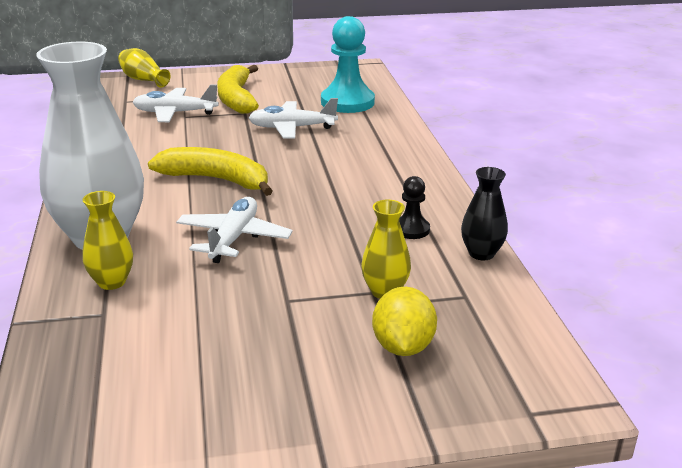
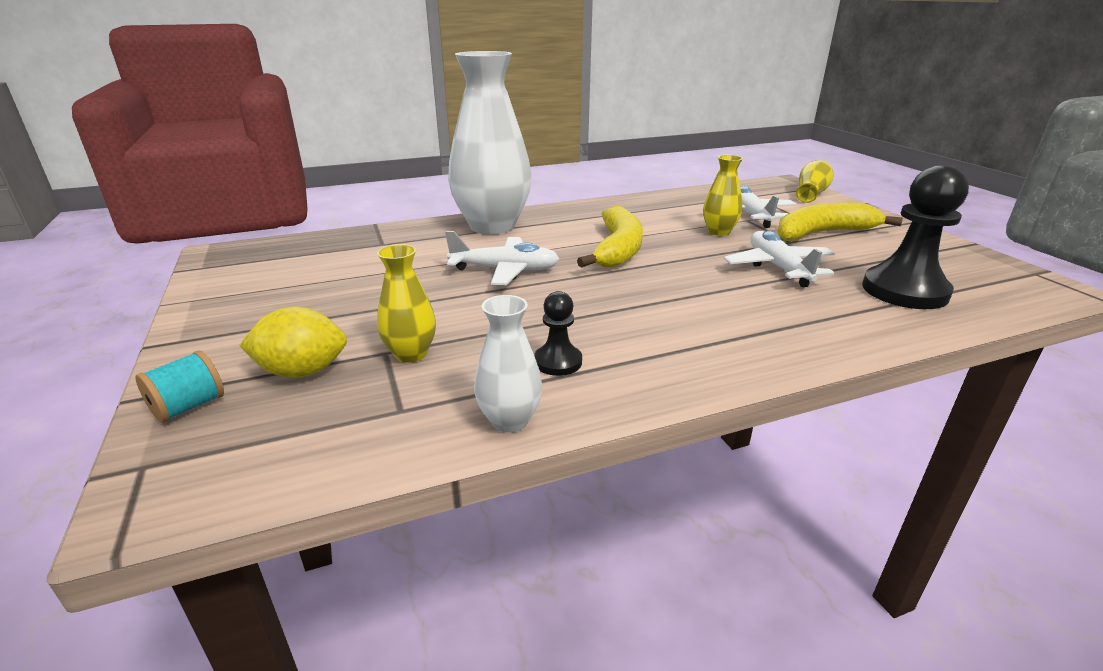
camera: 80 degrees right, 0 degrees up
yellow vase [82,191,133,290] -> yellow vase moved to [703,155,743,236]
turquoise pawn [321,16,375,113] -> black pawn [862,165,969,309]
black vase [461,167,508,260] -> white vase [474,295,543,433]
none -> turquoise spool [135,351,224,423]

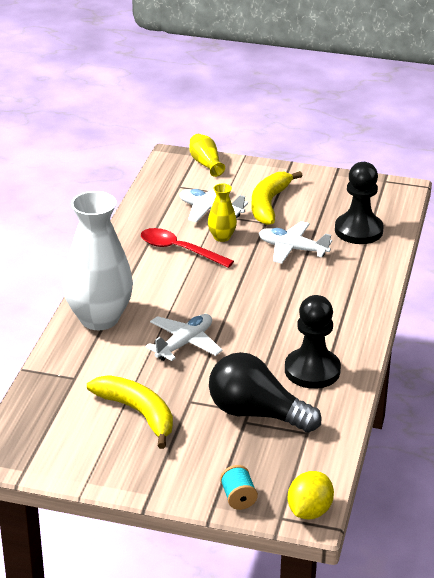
camera: 55 degrees left, 5 degrees up
yellow lemon [239,307,347,378] -> yellow lemon moved to [288,471,334,519]
yellow vase [377,244,436,363] -> black light bulb [209,352,322,432]
white vase [474,295,543,433] -> none
black pawn [534,291,582,376] -> black pawn [285,295,341,389], size x1.99
yellow banana [577,206,643,268] -> yellow banana moved to [87,375,173,449]
none -> red spoon [141,228,234,268]

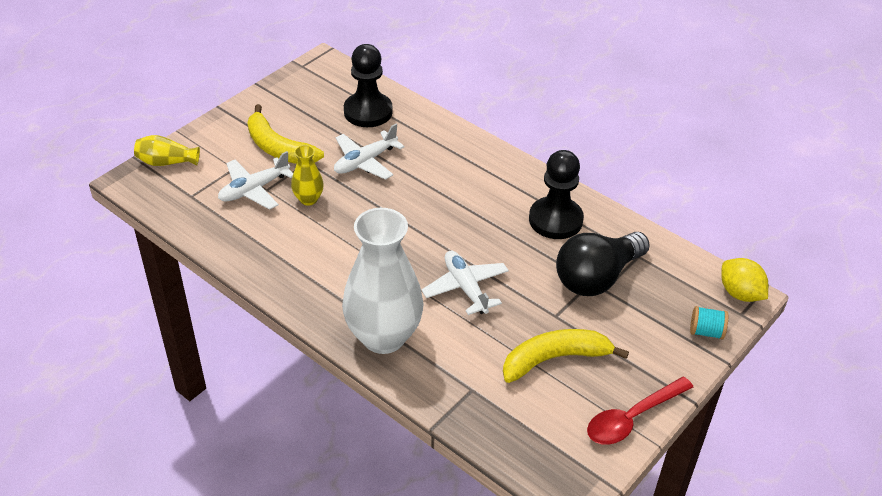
camera: 65 degrees left, 10 degrees up
red spoon [141,228,234,268] -> red spoon moved to [587,377,693,445]

